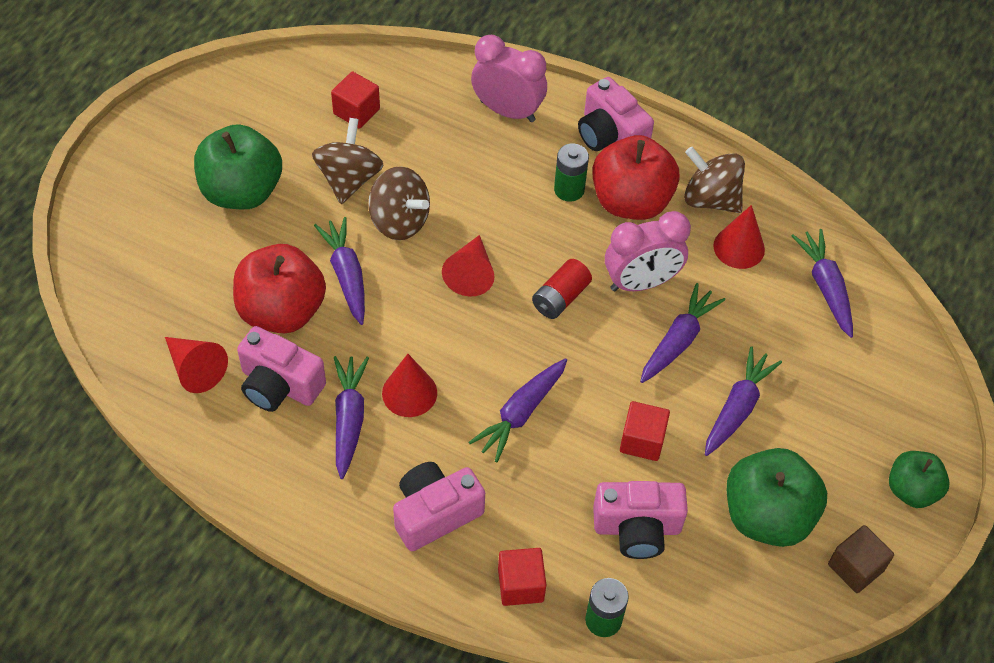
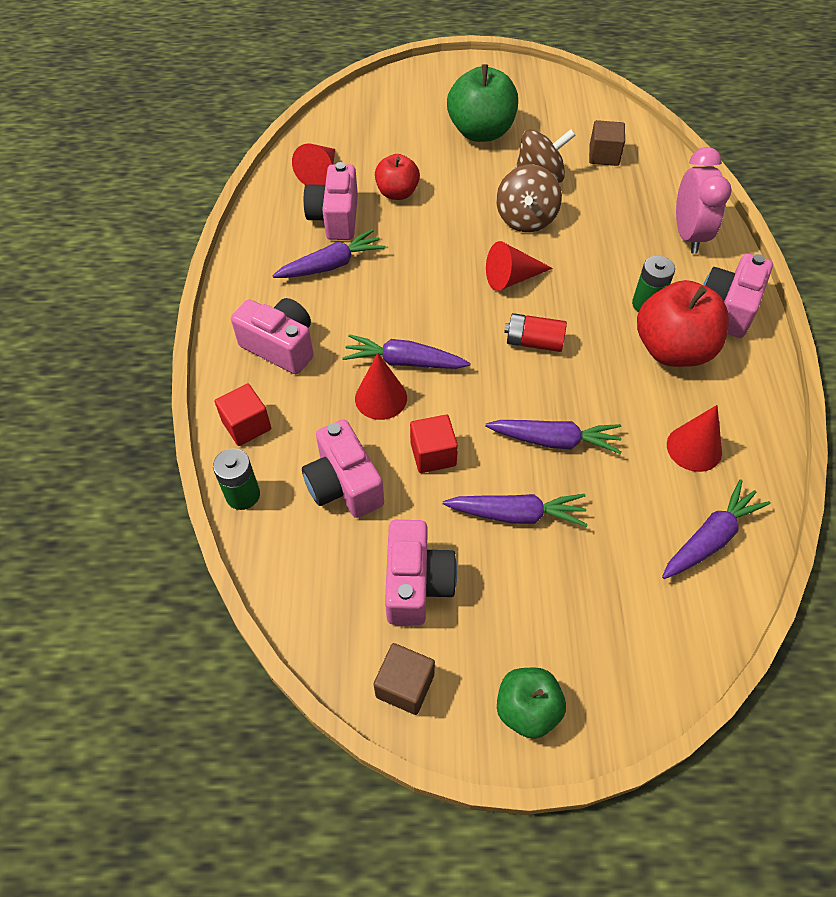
camera: 65 degrees right, 0 degrees up
red apple [233,244,326,333] -> red apple [375,154,420,200], size x0.60
purple carrot [314,217,365,325] -> none
red cube [331,71,380,128] -> brown cube [589,120,625,166]
red cone [382,354,437,417] -> red cone moved to [355,353,407,420]
pink clock [605,211,691,291] -> none
brown spinning top [684,147,745,213] -> none
green apple [726,448,827,547] -> pink camera [385,520,457,625]

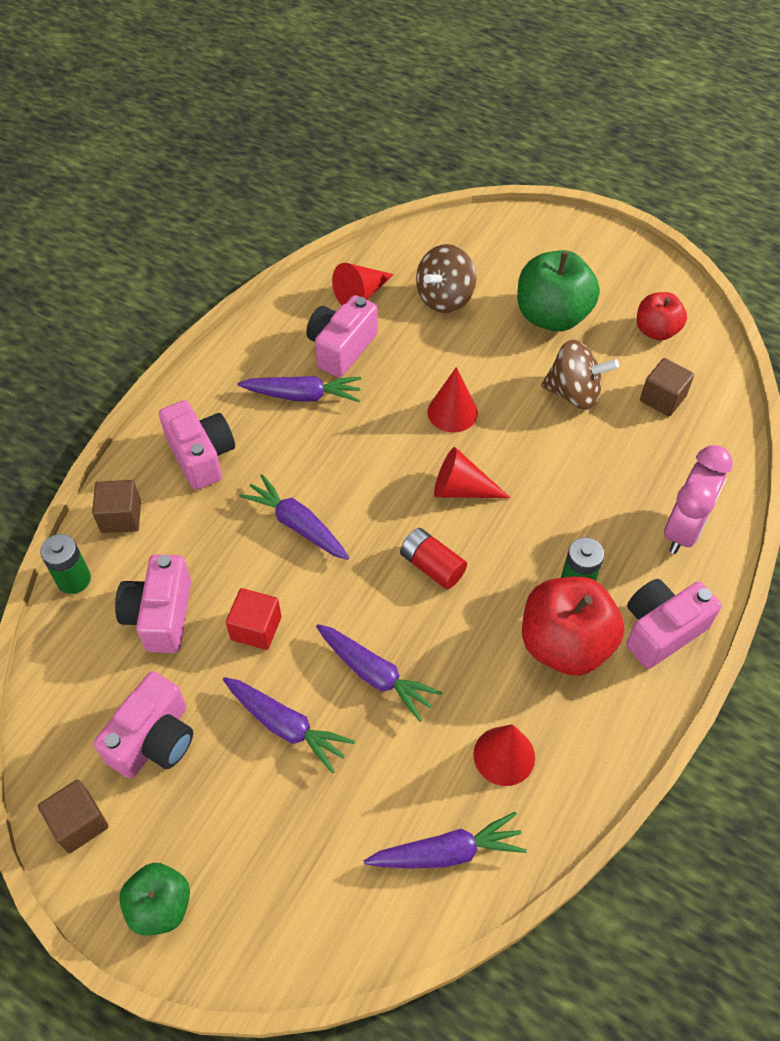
camera: 30 degrees right, 0 degrees up
red cube [215,383,271,446] -> brown cube [92,480,141,533]
red cone [355,353,407,420] -> red cone moved to [428,367,478,433]
red apple [375,154,420,200] -> red apple moved to [637,292,687,341]
brown spinning top [496,165,562,232] -> brown spinning top moved to [416,244,476,313]

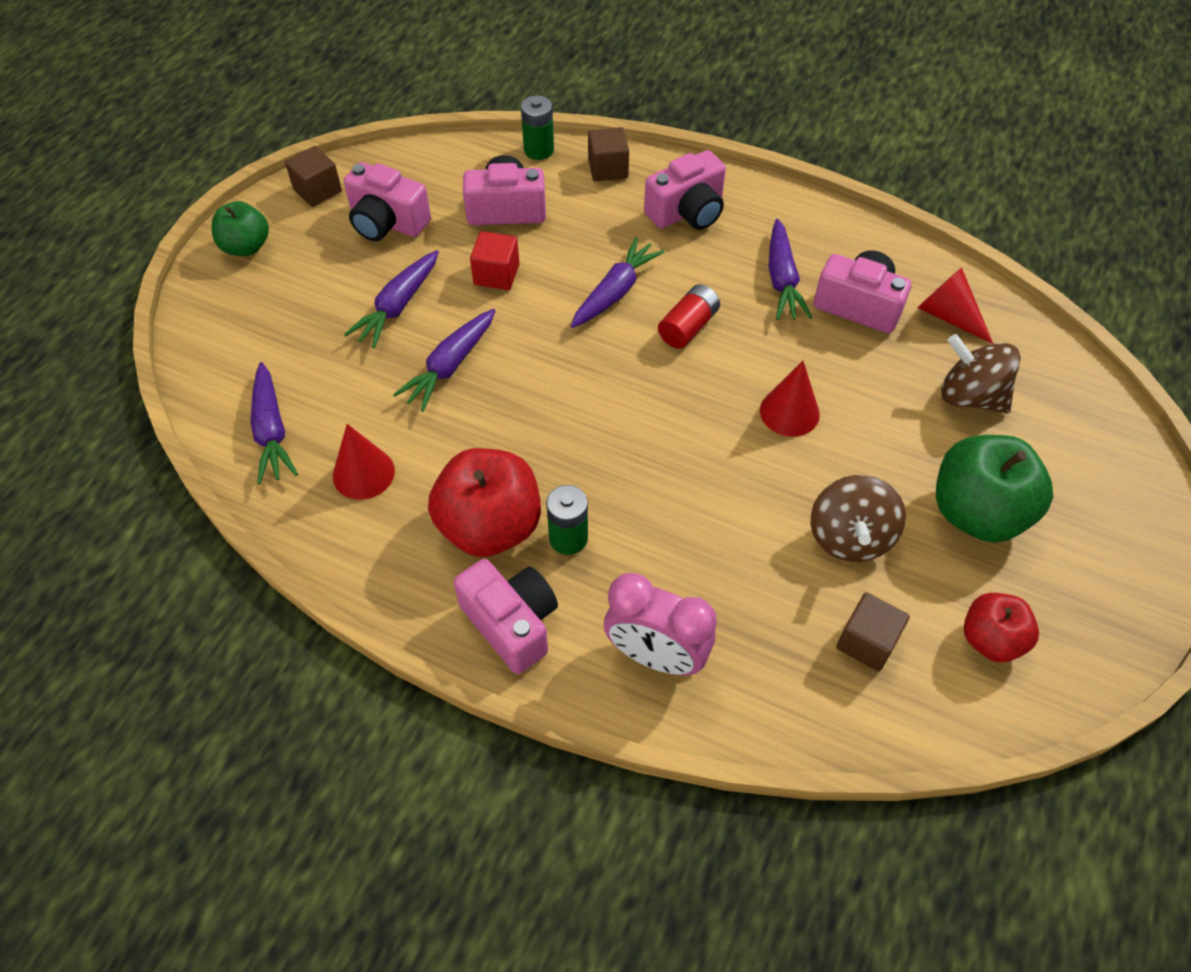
camera: 85 degrees right, 0 degrees up
red battery [400,528,467,589] -> red battery moved to [658,284,720,349]
red cone [434,447,511,498] -> none

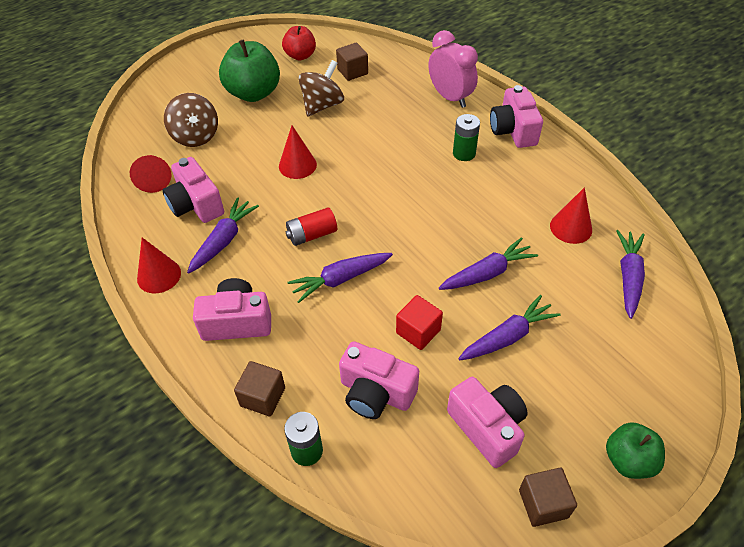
camera: 150 degrees left, 5 degrees down
red apple [428,448,541,557] -> none
none -> red cone [137,237,181,293]

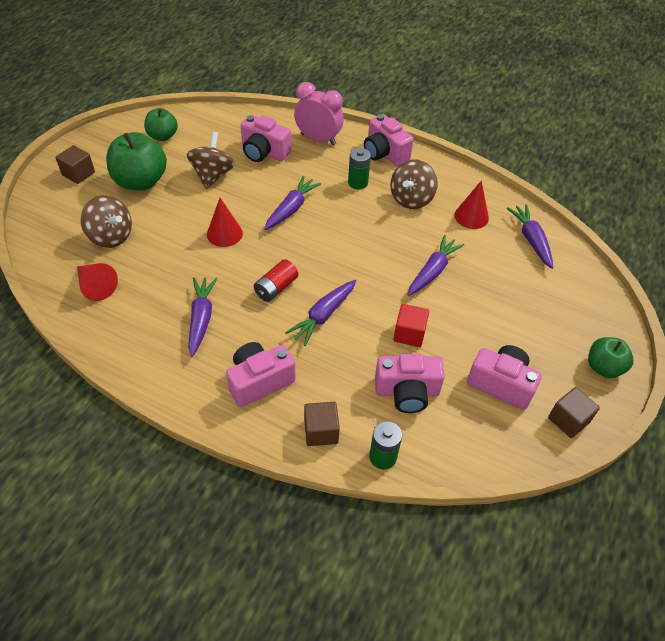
camera: 30 degrees left, 0 degrees up
red cone [137,237,181,293] -> none
pink camera [162,157,224,223] -> pink camera moved to [241,115,291,162]
red apple [282,26,316,61] -> green apple [144,108,178,141]
brown cube [336,42,368,81] -> brown cube moved to [55,145,95,184]
purple carrot [458,295,561,360] -> purple carrot moved to [264,176,321,230]
none -> brown spinning top [390,159,438,209]

